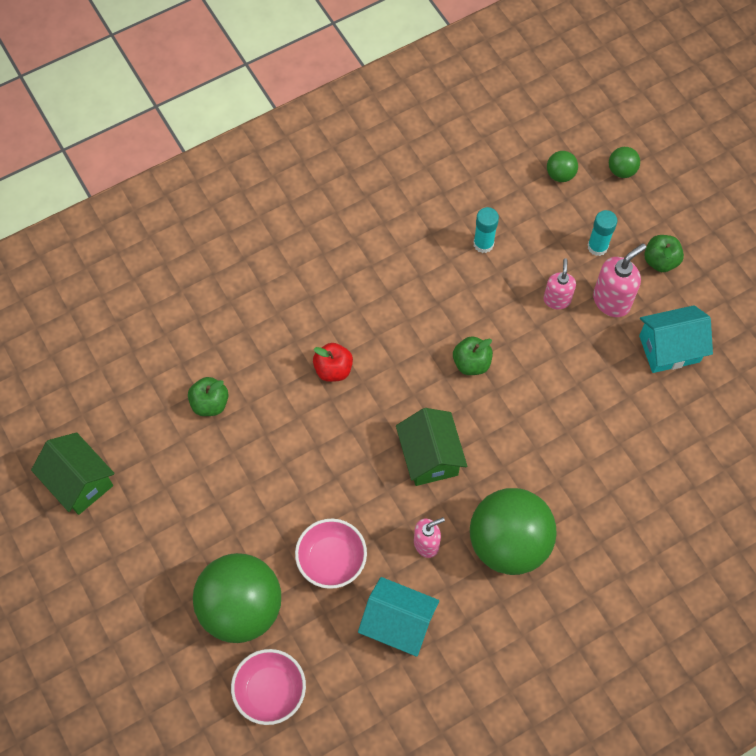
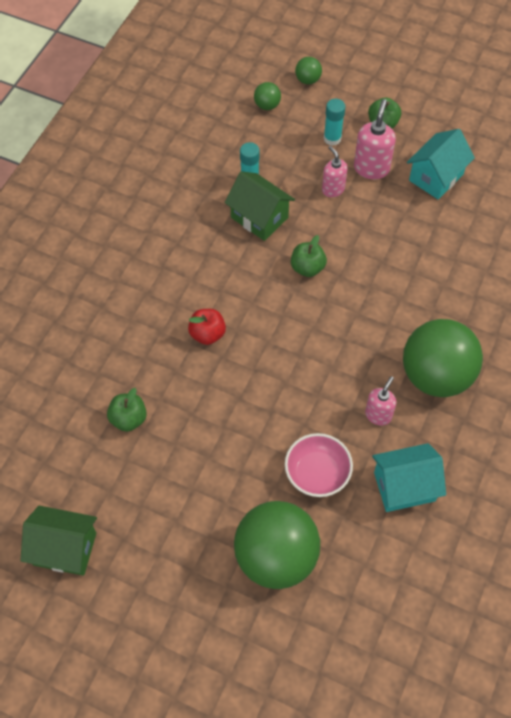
camera: 35 degrees left, 5 degrees down
pink bowl [231,649,306,725] -> none
green house [396,408,467,486] -> green house moved to [225,171,295,241]

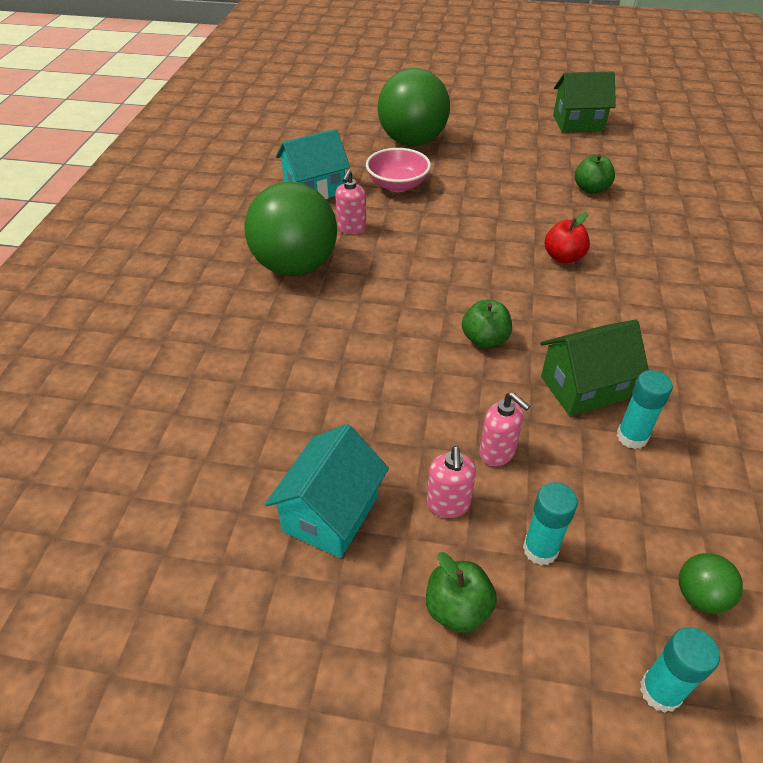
camera: 165 degrees right, 15 degrees down
green house [225,171,295,241] -> green house turned 45 degrees counterclockwise [540,320,649,416]
green ball [295,57,322,84] -> turquoise glue stick [640,627,720,713]
pink soap dispenser [354,99,396,179] -> pink soap dispenser [427,446,476,518], size x0.66

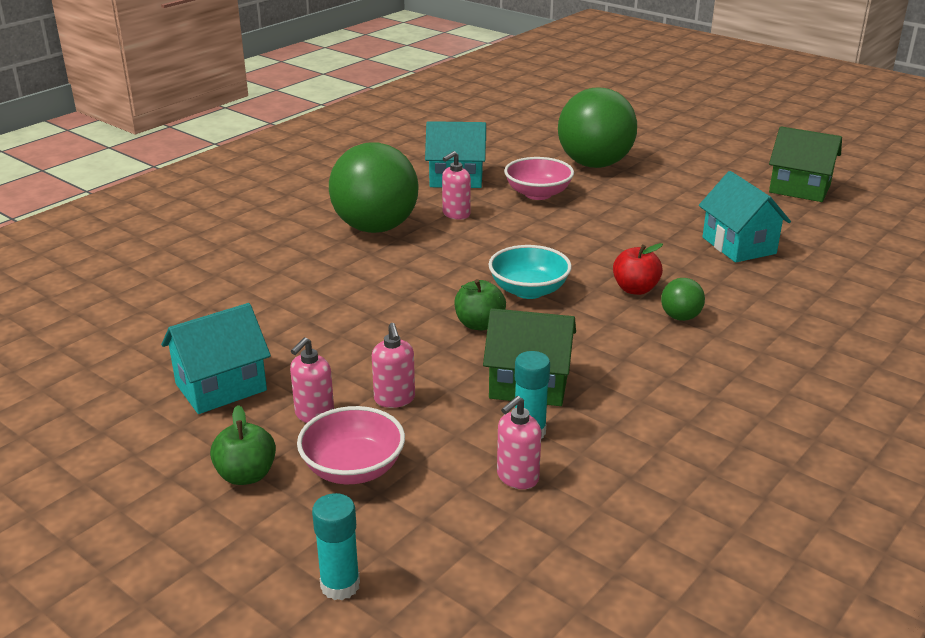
camera: 30 degrees right, 15 degrees down
turquoise glue stick [523,482,578,565] -> pink bowl [297,406,405,484]
green apple [575,154,615,194] -> turquoise house [699,171,791,263]
green ball [679,553,743,614] -> green ball moved to [661,278,705,321]
none -> turquoise bowl [488,245,572,299]
none -> pink soap dispenser [497,396,542,489]

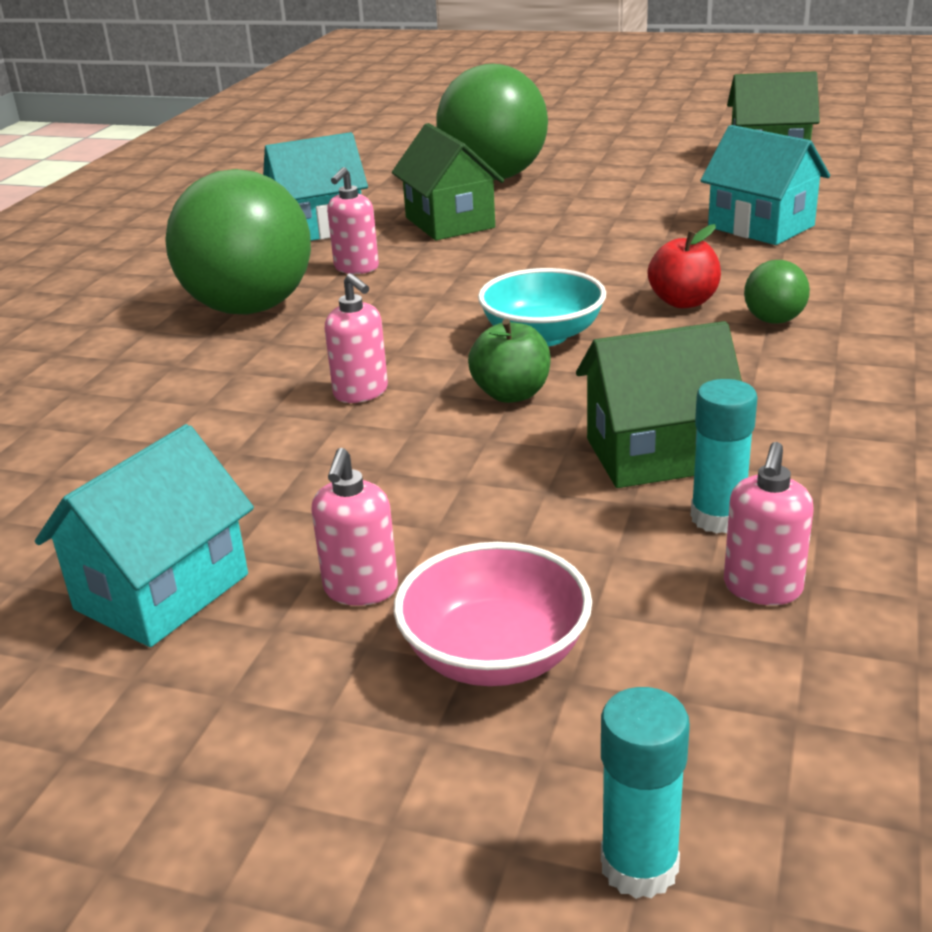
camera: 20 degrees left, 0 degrees up
green apple [210,405,276,485] -> none
pink soap dispenser [372,323,415,408] -> pink soap dispenser moved to [325,273,388,403]
pink bowl [504,157,574,200] -> green house [392,123,504,240]

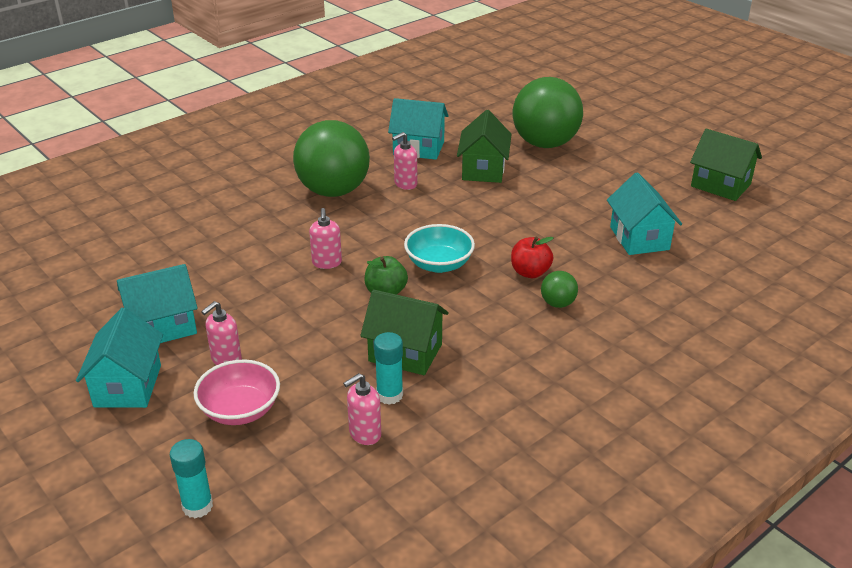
camera: 30 degrees right, 5 degrees up
none -> turquoise house [76,308,163,408]

